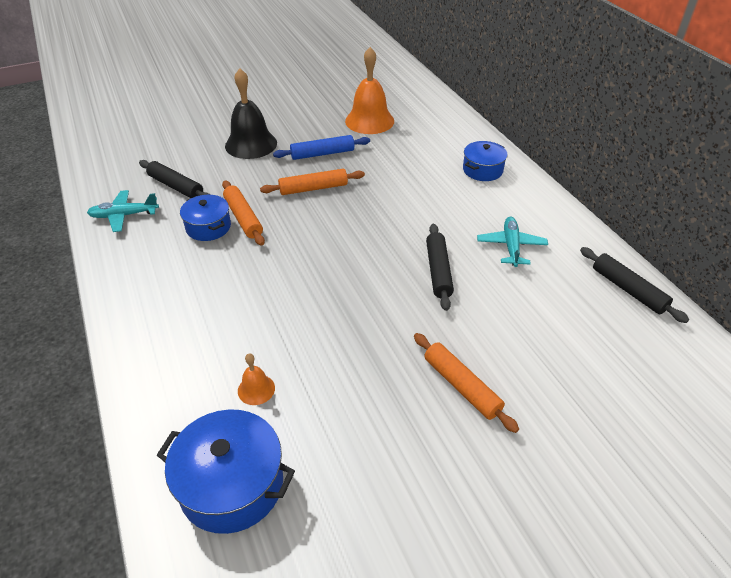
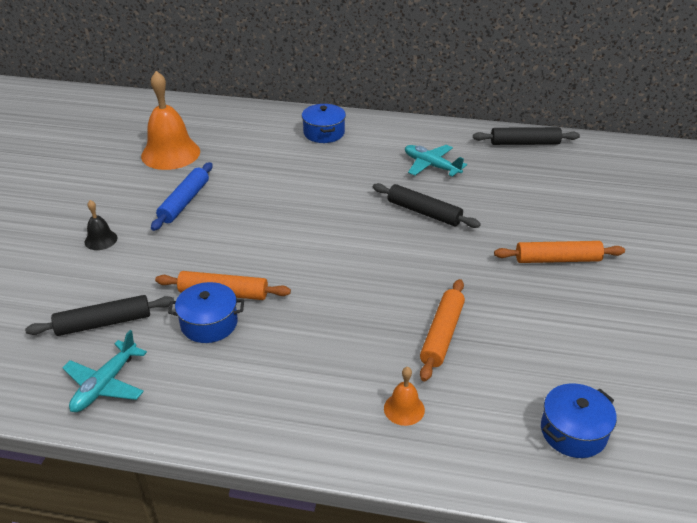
camera: 55 degrees left, 5 degrees down
blue pot [156,410,295,534] -> blue pot [541,383,617,458], size x0.64
black bell [225,68,277,159] -> black bell [84,200,118,250], size x0.47
orange bell [238,353,275,405] -> orange bell moved to [384,367,425,426]
orange rolling pin [260,169,365,195] -> orange rolling pin moved to [420,279,465,381]

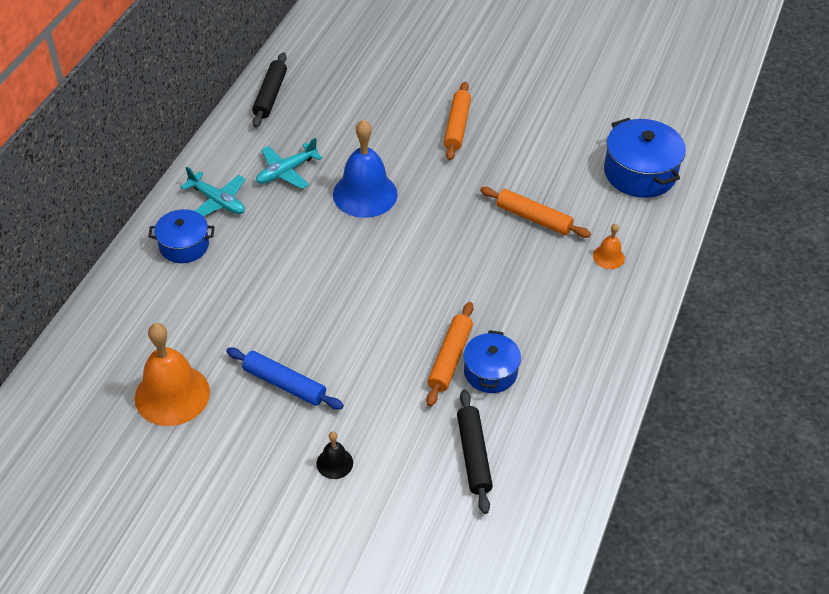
camera: 80 degrees left, 10 degrees up
turquoise plane [63,330,147,412] -> turquoise plane moved to [180,167,245,216]
black rolling pin [373,183,481,228] -> blue bell [333,119,398,218]
blue pot [541,383,617,458] -> blue pot [604,118,686,198], size x1.57

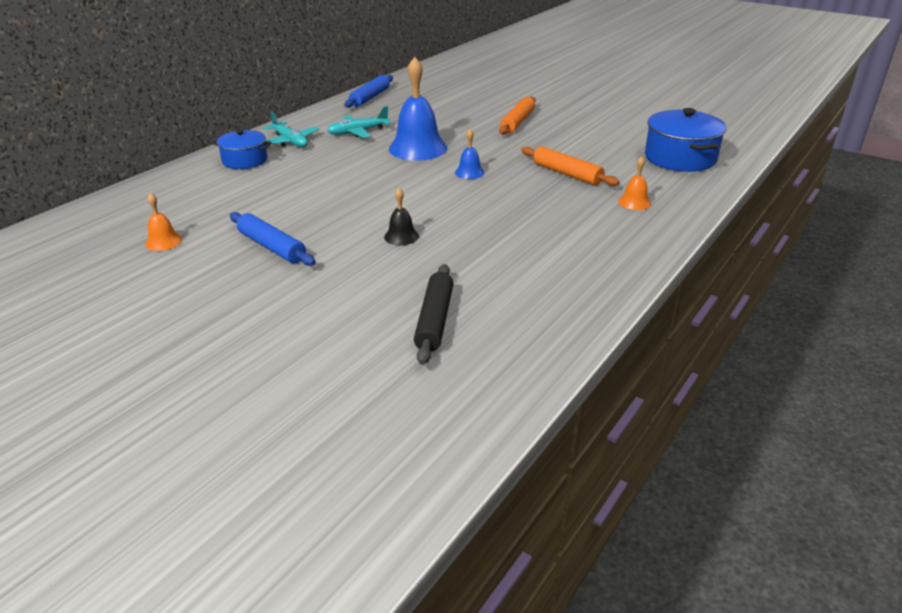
camera: 15 degrees right, 15 degrees down
orange bell [135,323,210,426] -> orange bell [145,193,182,251], size x0.47
black rolling pin [252,52,287,128] -> blue rolling pin [344,75,393,108]
black bell [316,431,353,479] -> black bell moved to [384,188,419,245]
orange rolling pin [426,302,474,407] -> none
blue pot [464,330,521,393] -> none
none -> blue bell [455,129,485,179]

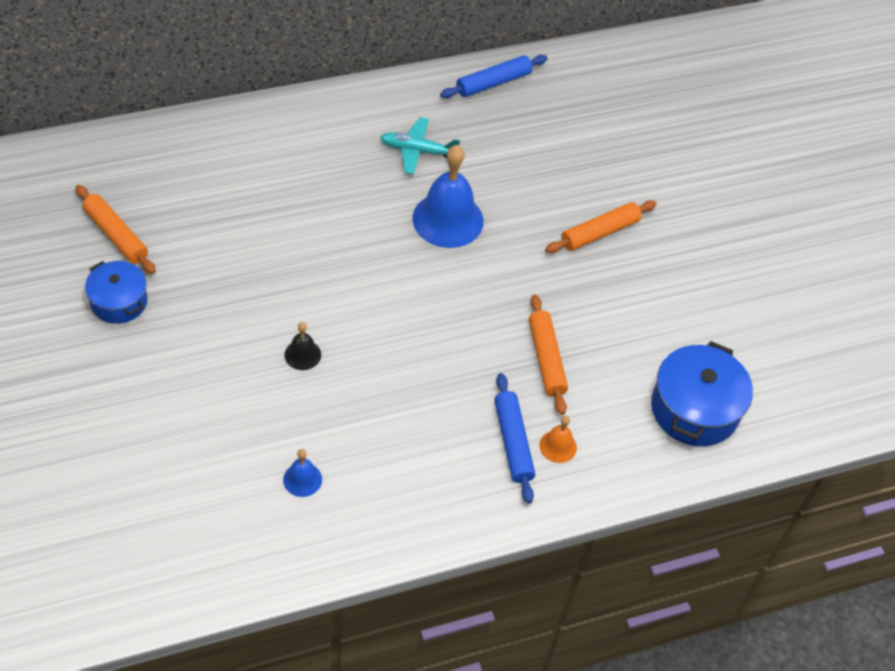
camera: 30 degrees right, 20 degrees up
orange bell [145,193,182,251] -> orange rolling pin [75,185,156,274]
blue pot [212,129,271,169] -> blue pot moved to [85,261,148,324]
blue rolling pin [230,212,316,266] -> blue rolling pin moved to [494,373,535,504]
turquoise plane [263,111,320,147] -> none
black rolling pin [414,264,453,365] -> none
blue bell [455,129,485,179] -> blue bell moved to [283,449,322,497]

